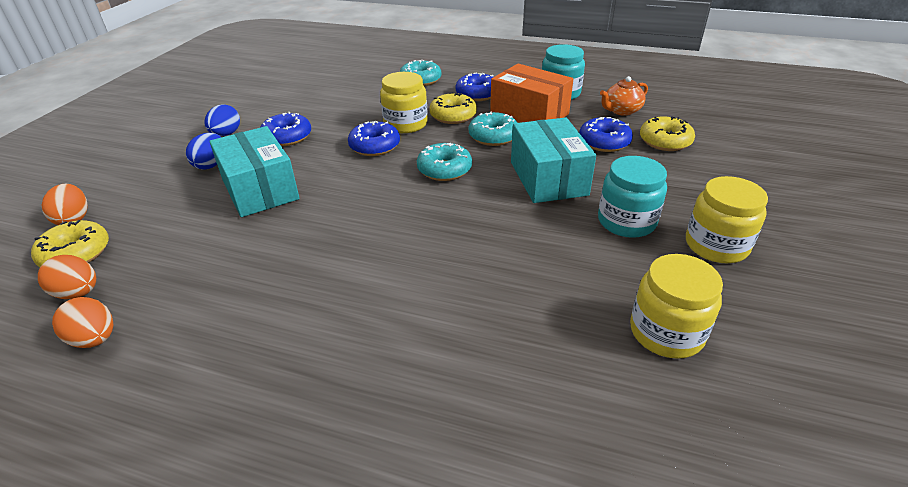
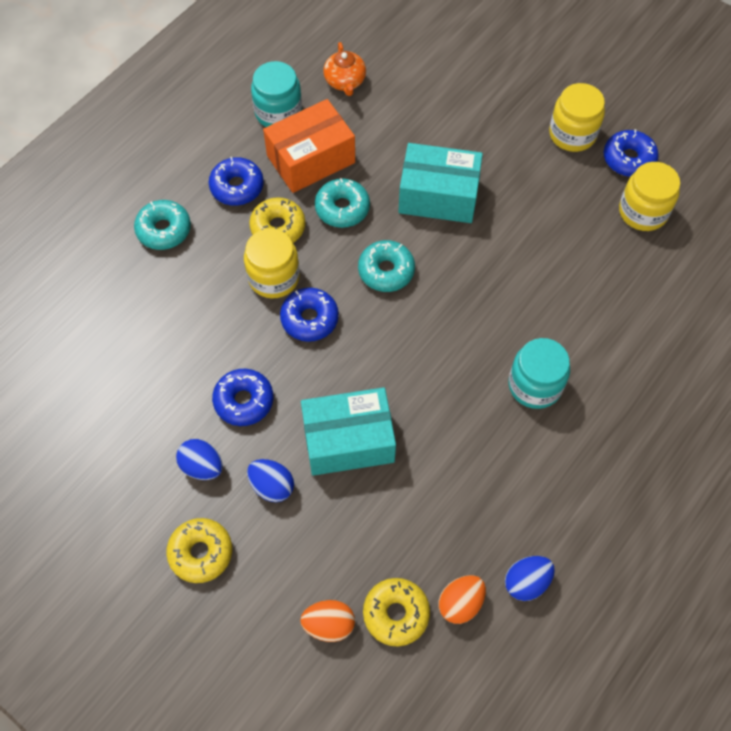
camera: 70 degrees left, 25 degrees up
orange egg [52,297,113,348] -> blue egg [505,556,555,601]
blue donut [579,117,633,152] -> blue donut moved to [604,129,659,177]
turquoise jar [598,156,667,238] -> turquoise jar moved to [508,338,570,409]
yellow donut [640,117,695,151] -> yellow donut moved to [166,518,232,583]

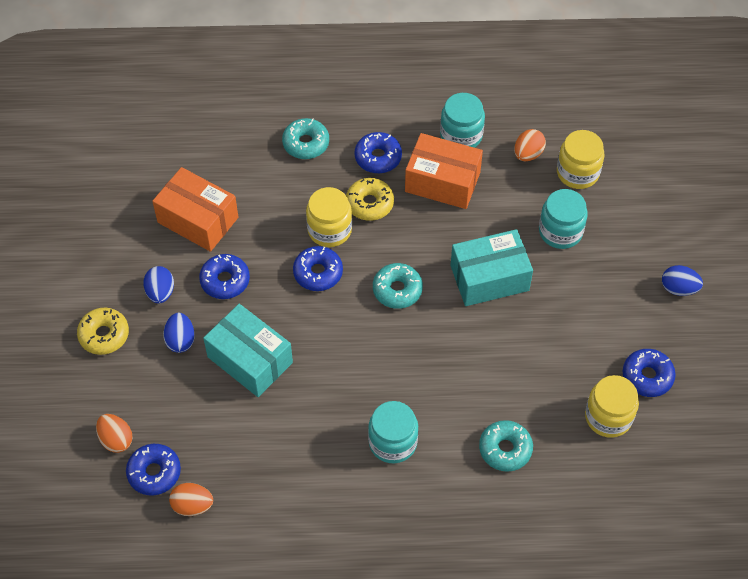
camera: 50 degrees right, 5 degrees down
turquoise donut [315,178,370,228] -> turquoise donut moved to [479,420,533,472]
orange teapot [323,42,366,96] -> orange egg [514,129,546,161]
yellow donut [363,578,430,646] -> blue donut [126,444,181,495]
turquoise box [398,143,483,223] -> turquoise box turned 75 degrees counterclockwise [450,229,533,306]
blue egg [505,556,555,601] -> blue egg moved to [662,265,703,296]
yellow jar [549,83,605,152] -> yellow jar moved to [557,130,605,189]
none -> orange box [152,167,238,252]
none -> turquoise jar [539,189,588,249]

